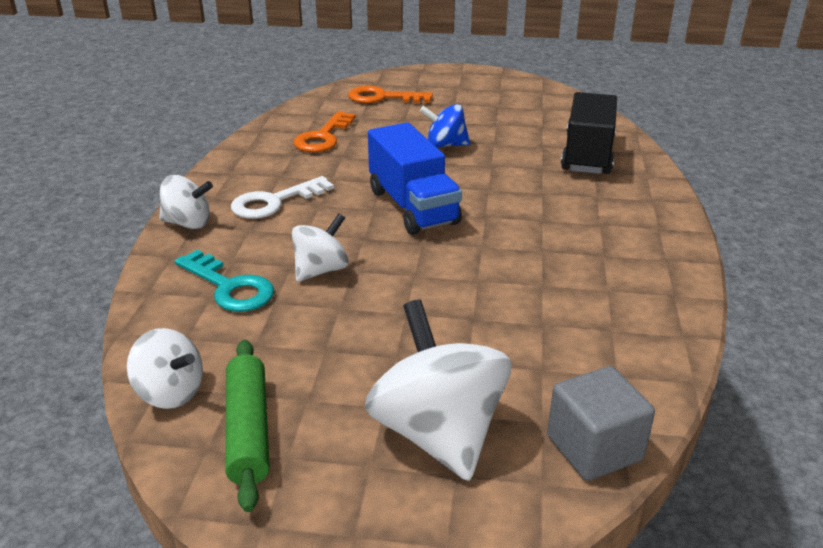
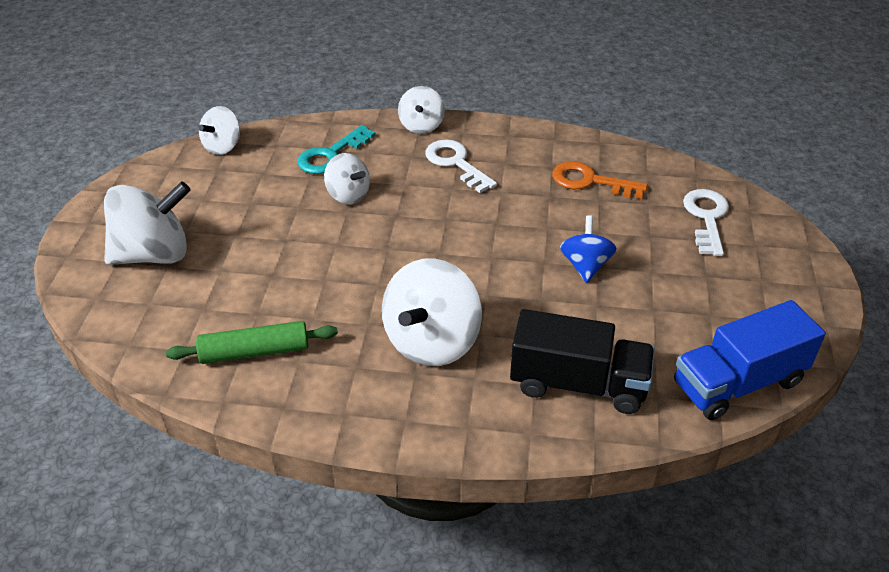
camera: 90 degrees right, 10 degrees up
green rolling pin [225,340,270,512] -> green rolling pin moved to [166,321,338,364]
orange key [348,86,433,103] -> white key [683,189,729,256]
blue truck [368,123,462,235] -> blue truck moved to [674,300,826,420]
grey cube [547,366,655,481] -> none
none -> white spinning top [382,258,482,366]

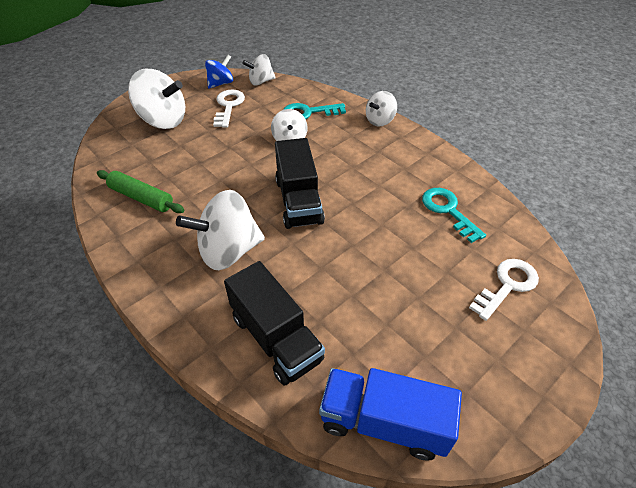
camera: 40 degrees right, 5 degrees up
white key [425,140,497,193] -> white key moved to [213,90,245,128]
orange key [552,161,648,199] -> turquoise key [422,188,486,243]
blue spinning top [560,215,617,283] -> blue spinning top moved to [205,55,233,89]
none -> black truck [275,138,325,229]

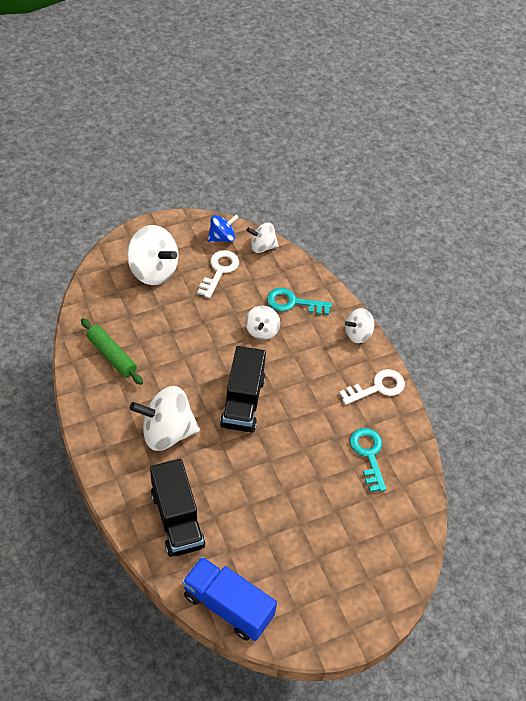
camera: 15 degrees right, 5 degrees up
white key [469,259,539,321] -> white key moved to [339,369,405,405]

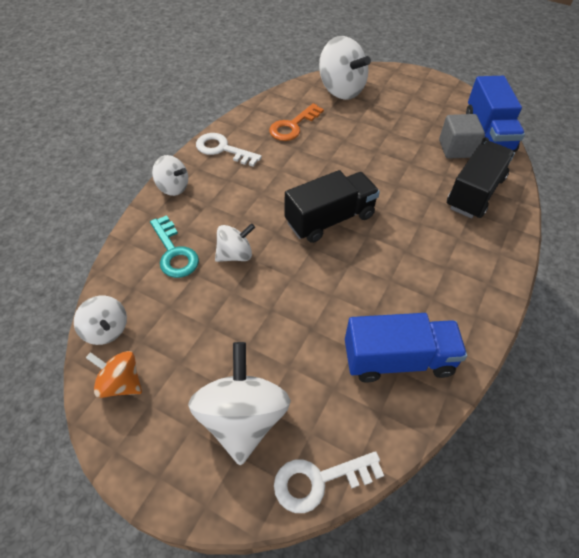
camera: 125 degrees left, 0 degrees up
green rolling pin [81,318,143,385] -> blue truck [345,313,467,383]
white spinning top [130,386,200,451] -> white spinning top moved to [319,36,371,100]
white key [197,250,239,298] -> white key moved to [274,451,384,513]
blue spinning top [208,215,239,242] -> orange spinning top [86,351,142,398]
turquoise key [350,428,387,492] -> orange key [269,103,324,141]
none -> grey cube [439,114,485,159]

